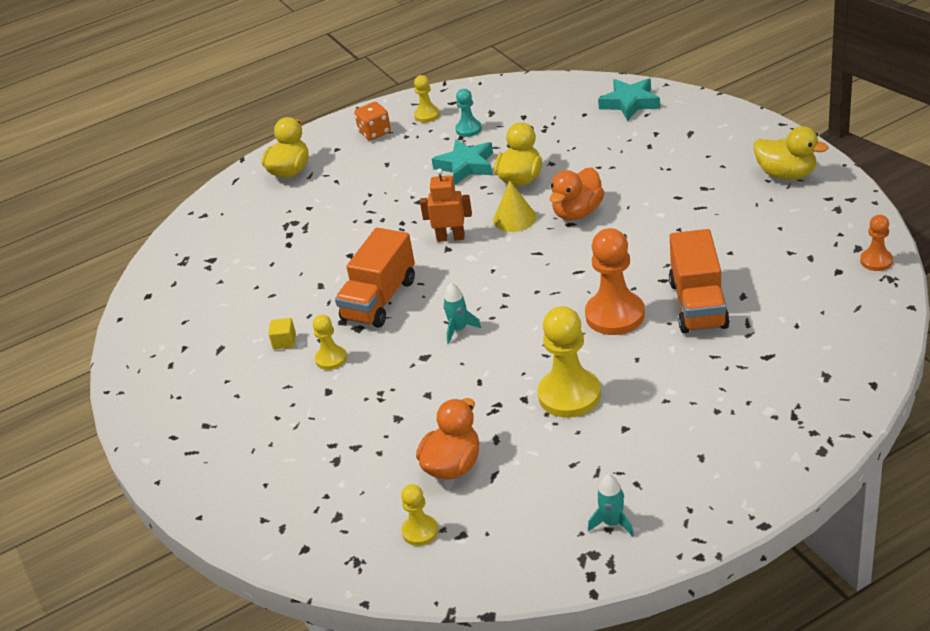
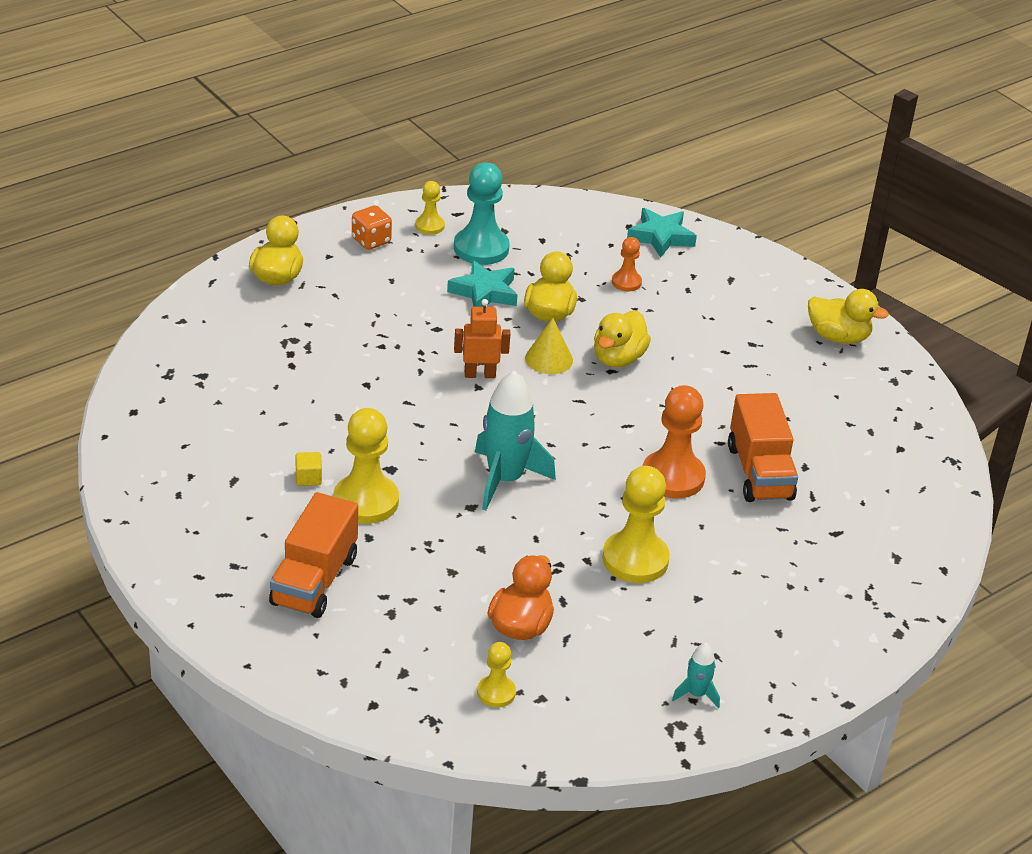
camera: 15 degrees left, 0 degrees up
yellow pawn [313,315,347,370] -> yellow pawn [333,408,399,524], size x1.87
orange truck [335,228,415,328] -> orange truck moved to [269,492,358,618]
turquoise rocket [443,283,481,344] -> turquoise rocket [475,371,556,510], size x2.09
turquoise pawn [456,89,482,137] -> turquoise pawn [454,162,510,265], size x1.87
orange duck [550,167,604,220] -> yellow duck [594,311,651,367]
orange pawn [860,215,893,271] -> orange pawn moved to [612,237,642,291]

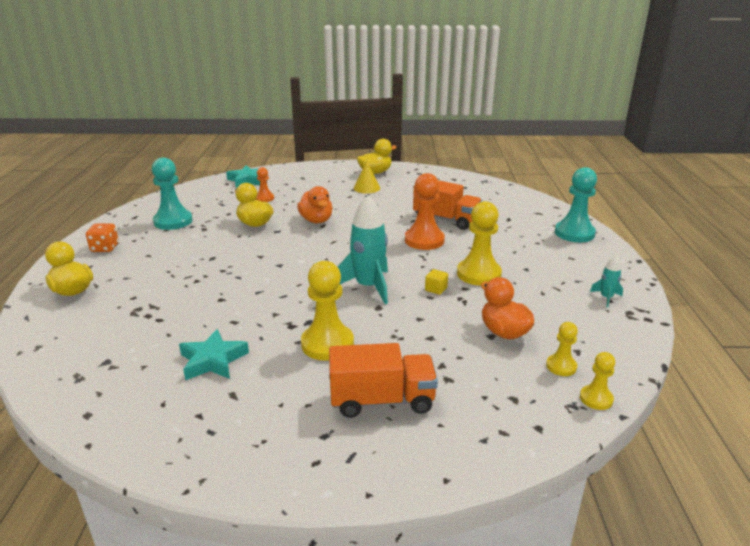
camera: 50 degrees left, 10 degrees down
orange truck [269,492,358,618] -> orange truck turned 60 degrees counterclockwise [329,343,438,418]
yellow cube [296,452,322,486] -> yellow cube moved to [425,269,448,295]
yellow pawn [415,181,445,235] -> yellow pawn moved to [580,352,615,410]
turquoise star [447,260,518,307] -> turquoise star moved to [179,329,249,380]
orange robot [454,299,510,378] -> none
yellow cone [525,318,573,374] -> yellow cone moved to [354,161,380,193]
yellow duck [594,311,651,367] -> orange duck [297,186,333,223]
none -> turquoise pawn [555,167,597,242]

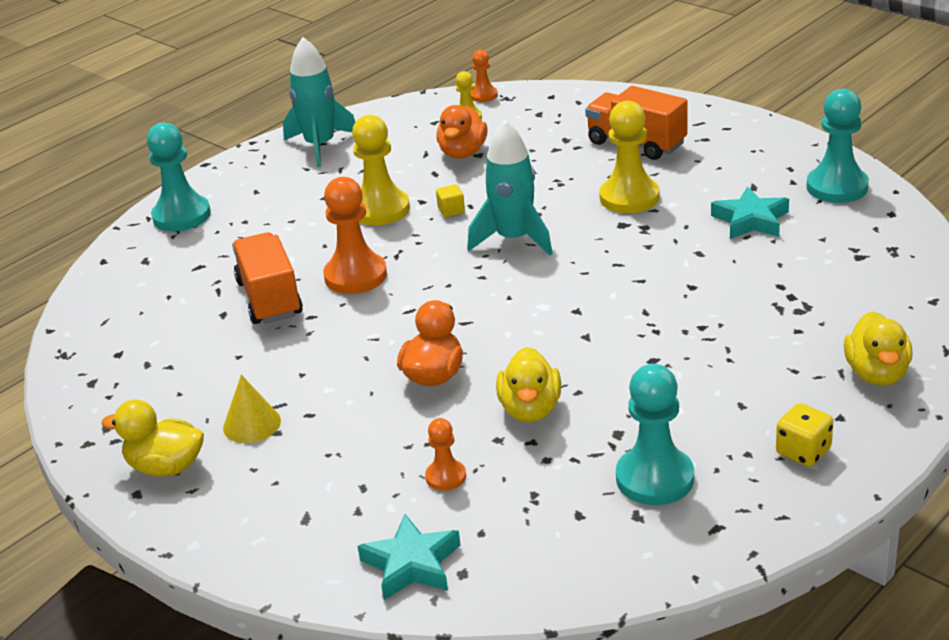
camera: 135 degrees left, 5 degrees up
orange dice [86,223,119,252] -> yellow dice [776,403,833,467]
yellow pawn [580,352,615,410] -> orange pawn [470,50,498,102]
turquoise rocket [590,255,623,308] -> turquoise rocket [283,37,355,167], size x2.09
none -> turquoise pawn [806,89,869,203]

